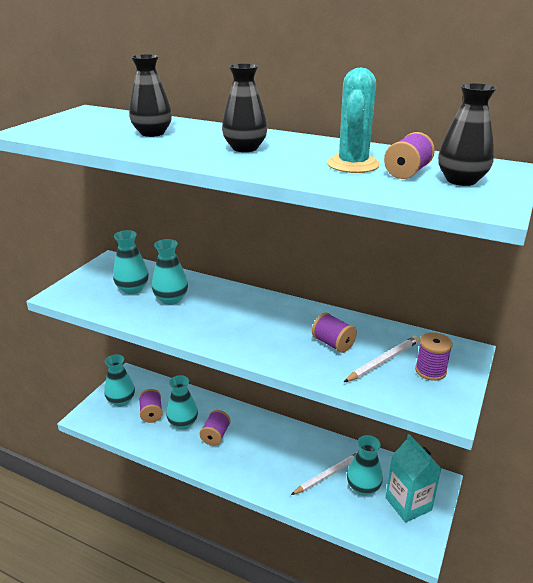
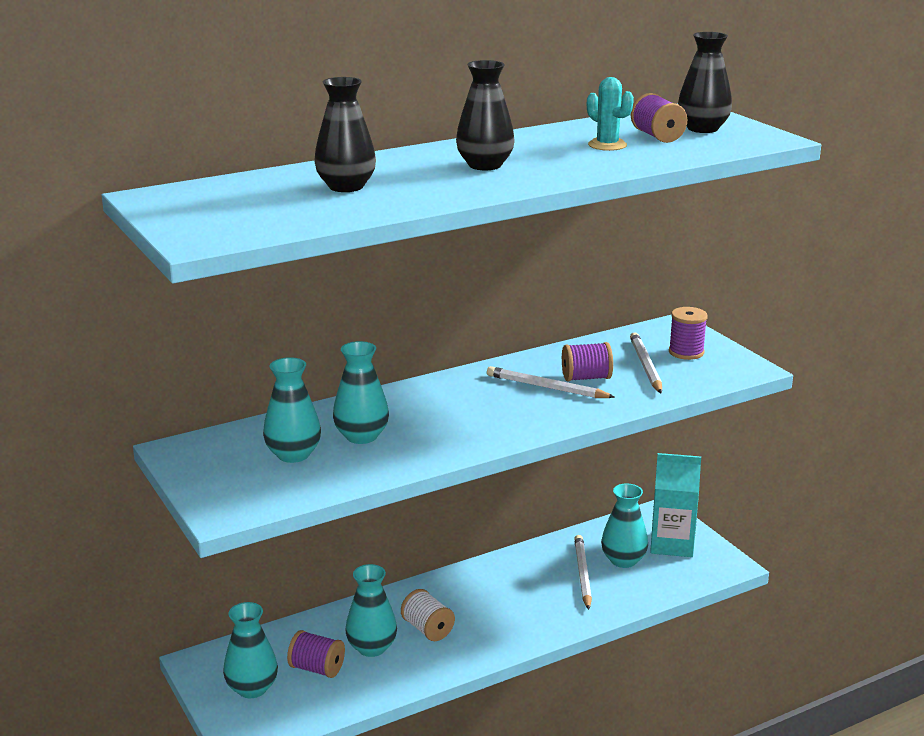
camera: 55 degrees left, 5 degrees down
purple spool [200,410,231,446] -> white spool [401,589,455,641]
turquoise cactus [327,68,380,173] -> turquoise cactus [587,77,634,151], size x0.65
none -> white pencil [487,366,615,398]

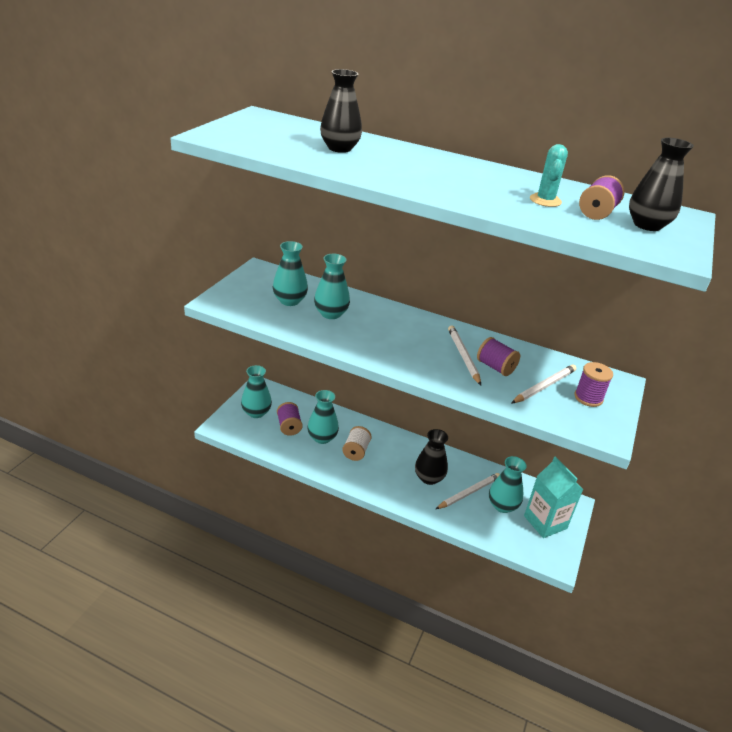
camera: 50 degrees right, 10 degrees up
black vase [456,60,515,170] -> black vase moved to [415,429,448,485]

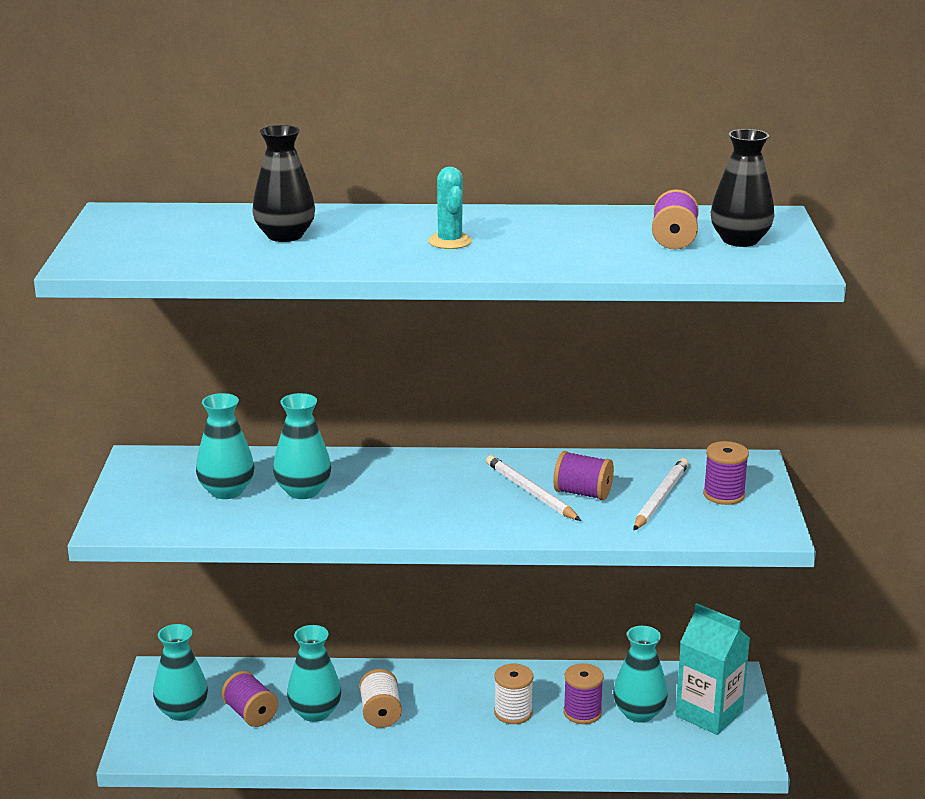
camera: 20 degrees left, 10 degrees down
black vase [415,429,448,485] -> white spool [494,664,533,724]
white pencil [436,473,500,509] -> purple spool [563,663,604,724]
turquoise cactus [530,144,568,207] -> turquoise cactus moved to [428,167,472,249]

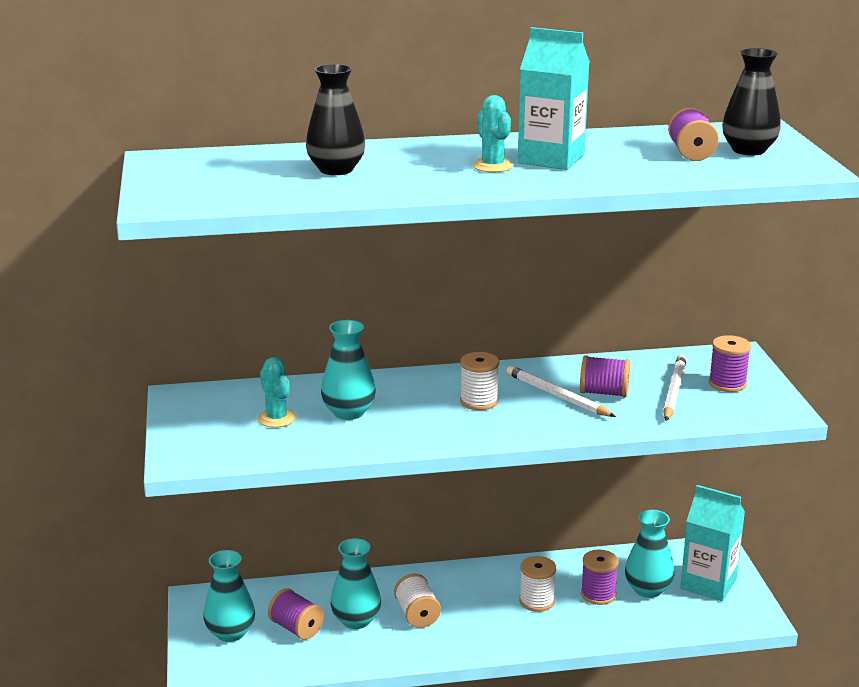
camera: 10 degrees left, 0 degrees up
turquoise vase [196,393,254,499] -> turquoise cactus [258,357,296,428]
none -> white spool [460,352,499,410]
none -> turquoise carton [518,27,590,170]

